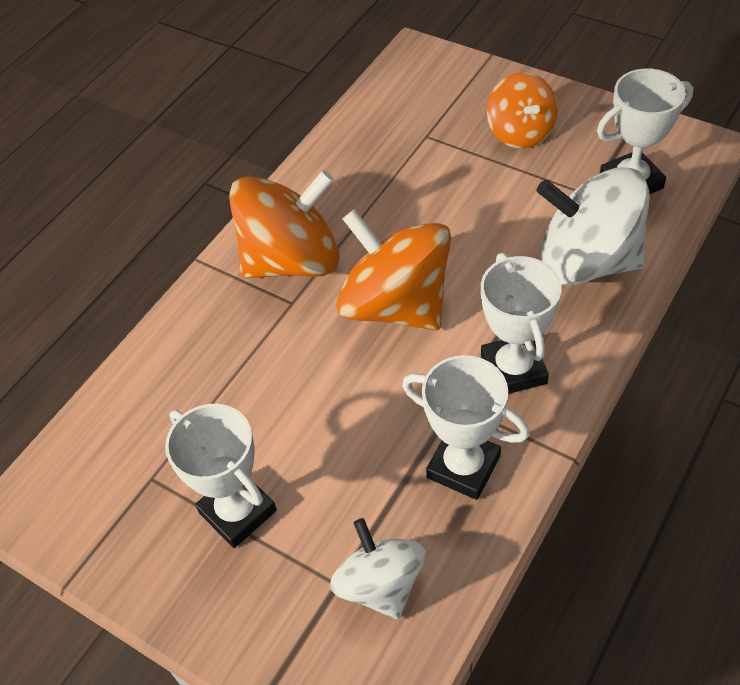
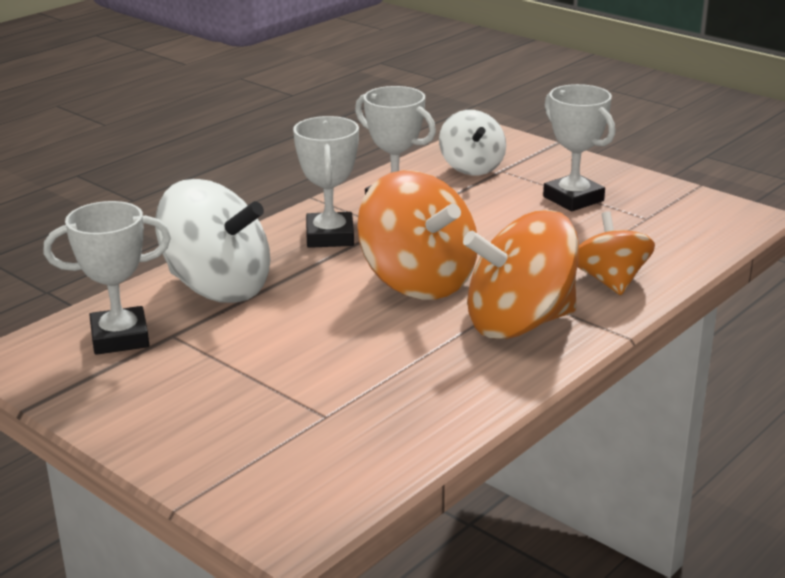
camera: 175 degrees left, 25 degrees down
orange spinning top [487,72,558,149] -> orange spinning top moved to [578,211,655,295]

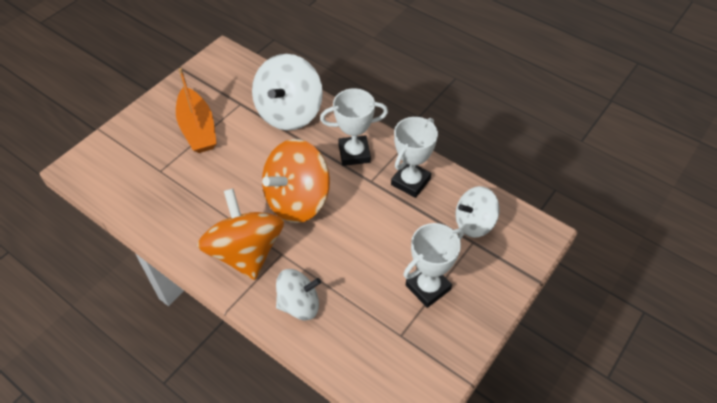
camera: 85 degrees right, 25 degrees up
white trophy [43,201,171,355] -> none
orange spinning top [578,211,655,295] -> white spinning top [276,269,321,320]
none -> orange boat [176,68,217,153]

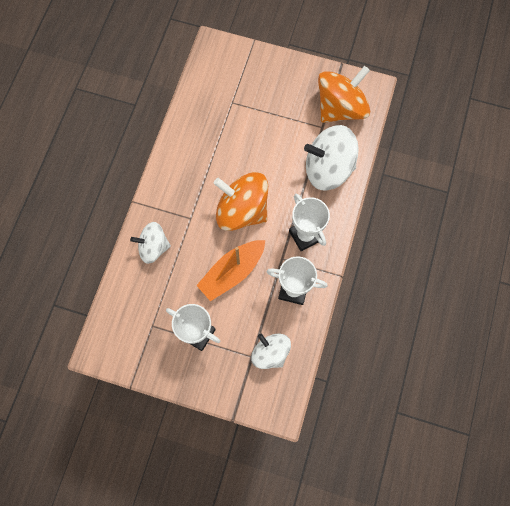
camera: 70 degrees right, 20 degrees up
orange boat [176,68,217,153] -> orange boat moved to [196,240,265,301]
orange spinning top [197,188,284,280] -> orange spinning top moved to [318,66,370,123]
white spinning top [276,269,321,320] -> white spinning top turned 120 degrees clockwise [130,222,171,264]

